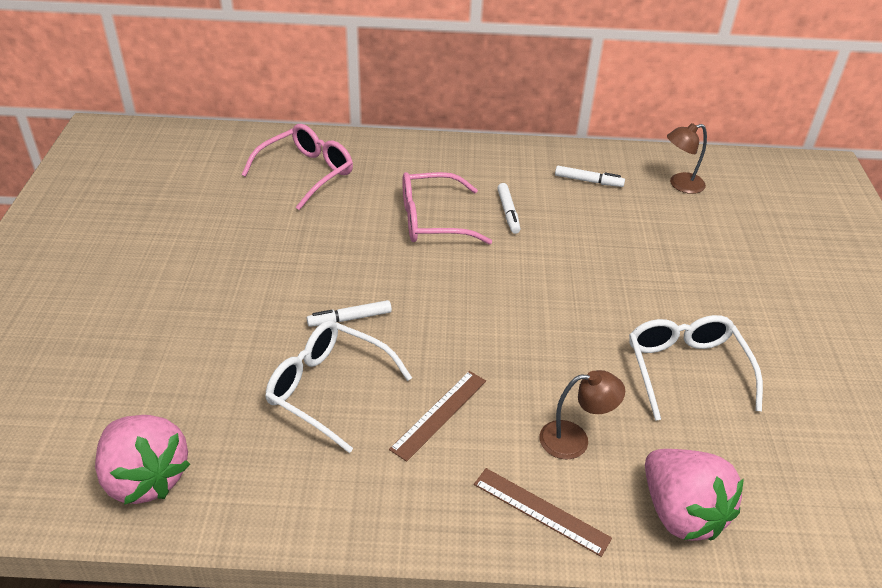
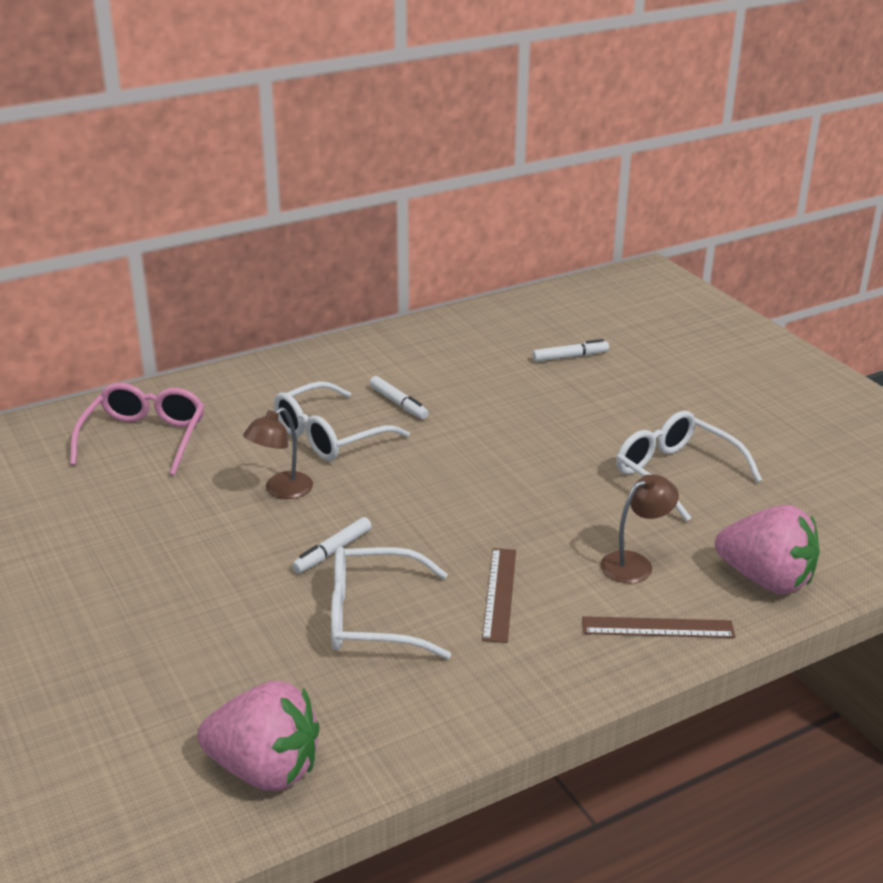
camera: 30 degrees left, 10 degrees down
pink glasses [402,172,492,244] -> white glasses [274,381,410,461]
white marker [555,166,625,187] -> white marker moved to [532,339,609,362]
brown lamp [667,123,707,194] -> brown lamp moved to [243,407,313,499]

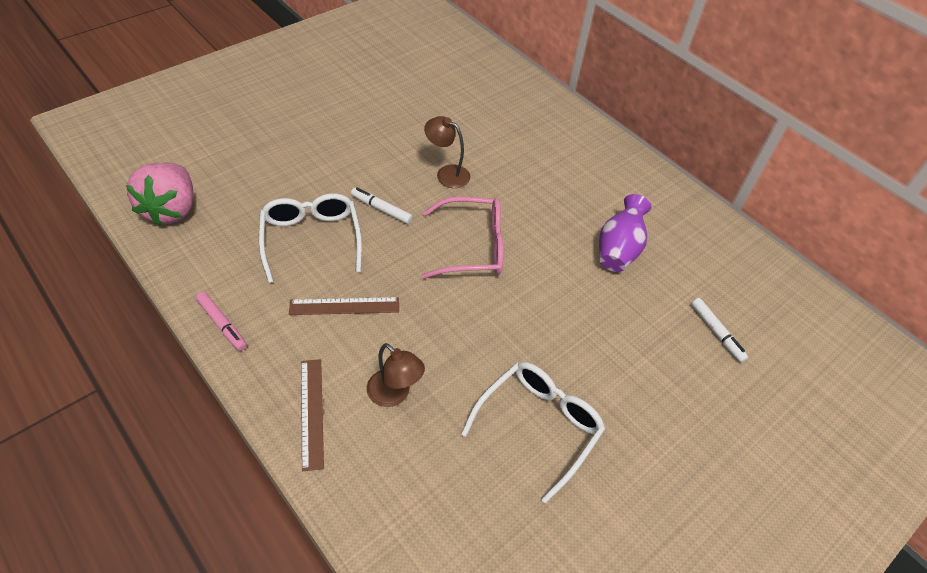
camera: 75 degrees right, 20 degrees up
pink glasses [70,383,205,476] -> pink glasses moved to [421,197,503,279]
white glasses [274,381,410,461] -> none
white marker [369,376,429,419] -> none
pink strawberry [715,505,820,594] -> none
none -> pink marker [196,292,247,351]
none -> purple vase [599,194,651,272]

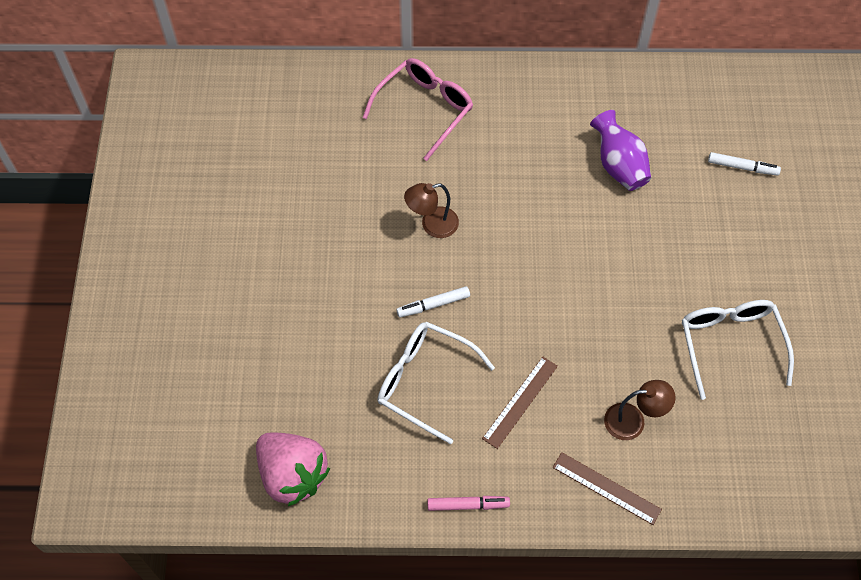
camera: 45 degrees left, 10 degrees up
pink glasses [421,197,503,279] -> pink glasses moved to [363,58,473,161]

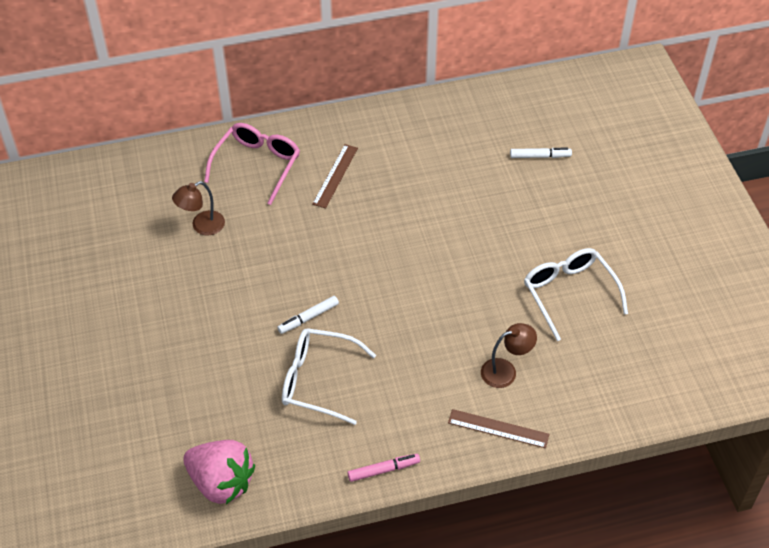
camera: 15 degrees left, 10 degrees down
brown lamp [404,183,459,238] -> brown lamp moved to [172,181,225,235]
brown ruler [482,357,558,449] -> brown ruler moved to [312,144,358,208]
purple vase [590,110,651,191] -> none

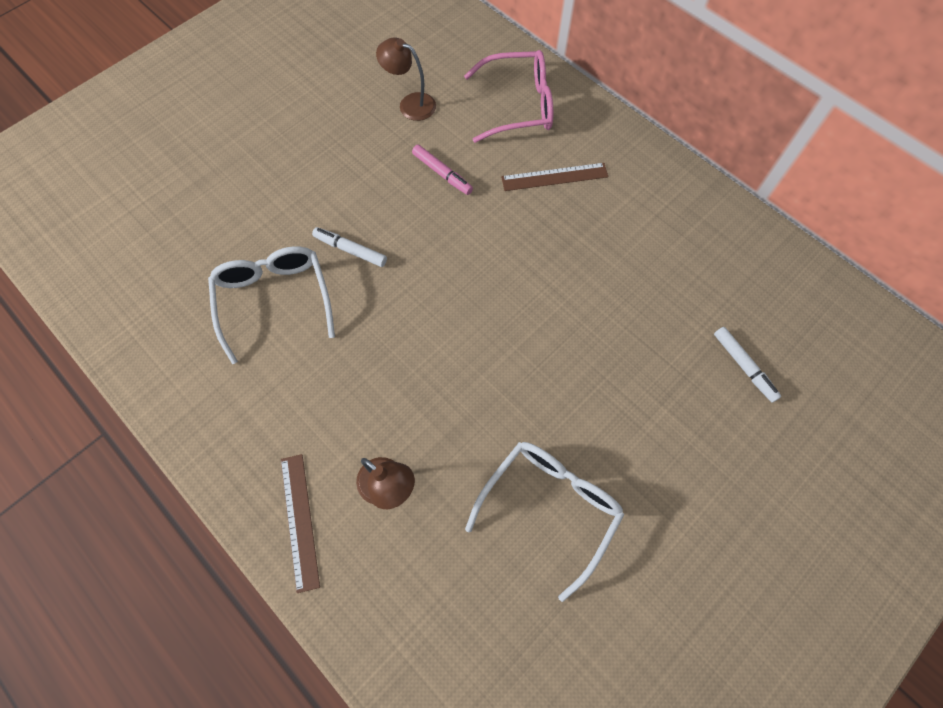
camera: 60 degrees right, 15 degrees up
pink strawberry [183,440,255,504] -> none
pink marker [347,454,420,482] -> pink marker moved to [412,145,473,195]

